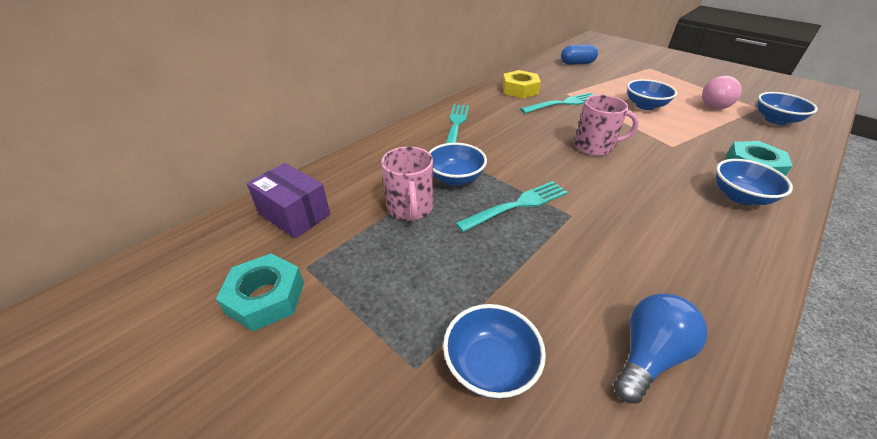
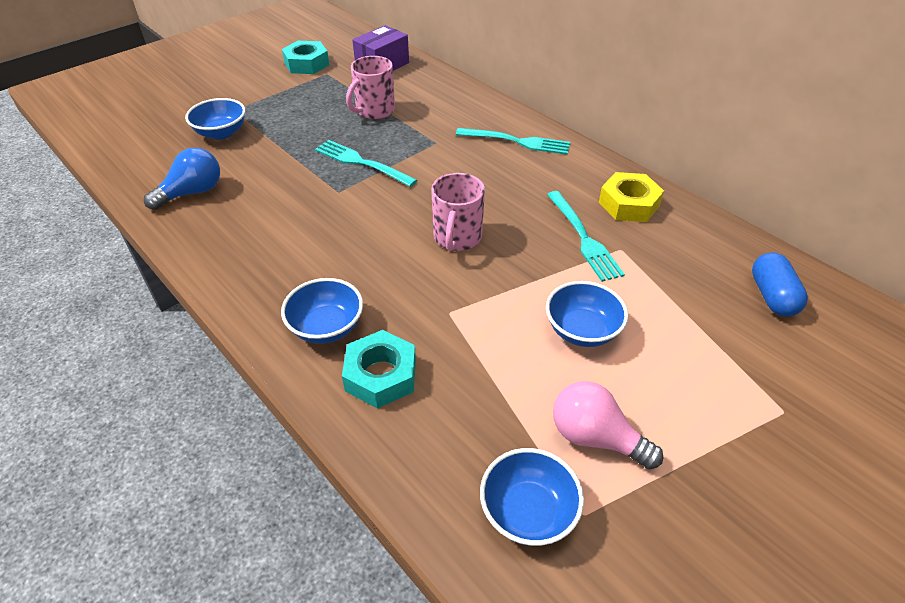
camera: 95 degrees right, 5 degrees up
pink mug [381,146,433,221] -> pink mug turned 45 degrees counterclockwise [346,56,395,119]
blue bowl [429,143,487,186] -> none
turquoise fork [455,181,568,232] -> turquoise fork turned 150 degrees clockwise [315,140,417,187]
blue light bulb [613,293,707,404] -> blue light bulb turned 90 degrees counterclockwise [144,148,220,210]

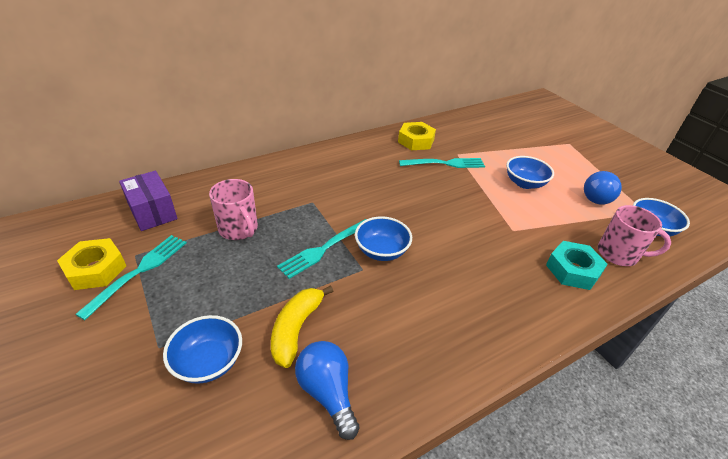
camera: 80 degrees left, 5 degrees down
blue bowl [281,278,363,344] -> blue bowl moved to [355,216,412,261]
turquoise nut [282,41,329,74] -> yellow nut [57,238,126,290]
pink mug [431,173,485,251] -> pink mug moved to [598,205,671,266]
turquoise fork [456,128,570,155] -> turquoise fork moved to [75,235,187,320]
pink light bulb [553,381,663,469] -> blue light bulb [584,171,622,205]
blue capsule [752,252,808,317] -> none
none -> yellow banana [271,285,333,368]

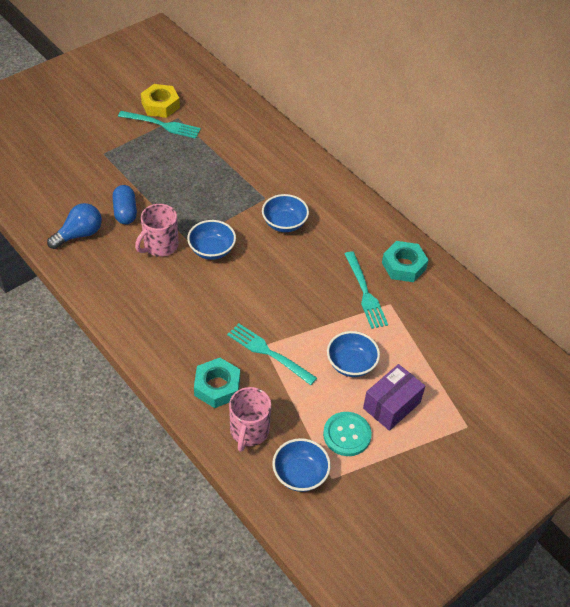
camera: 80 degrees right, 10 degrees up
purple box [119,171,178,231] -> purple box moved to [363,364,425,431]
blue bowl [163,315,242,384] -> blue bowl moved to [262,194,309,232]
pink mug [209,179,258,240] -> pink mug moved to [135,204,179,257]
yellow banana [271,285,333,368] -> blue capsule [113,185,137,224]
turquoise fork [277,219,366,279] -> turquoise fork moved to [227,323,317,385]
yellow nut [398,122,436,150] -> turquoise nut [382,241,428,282]
blue light bulb [584,171,622,205] -> turquoise button [323,412,372,456]

